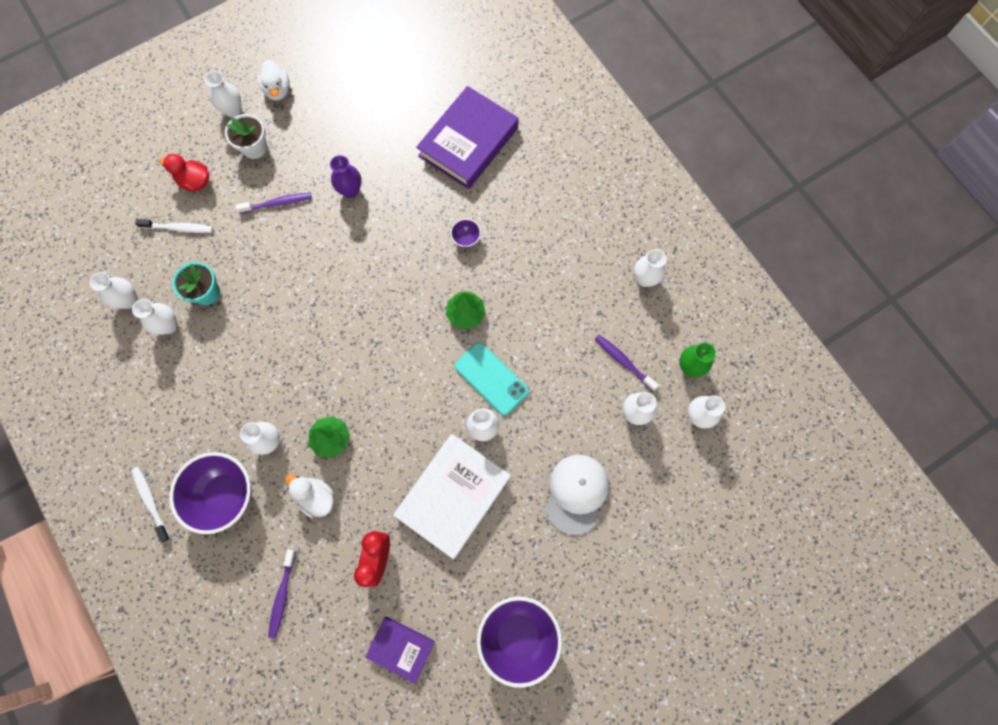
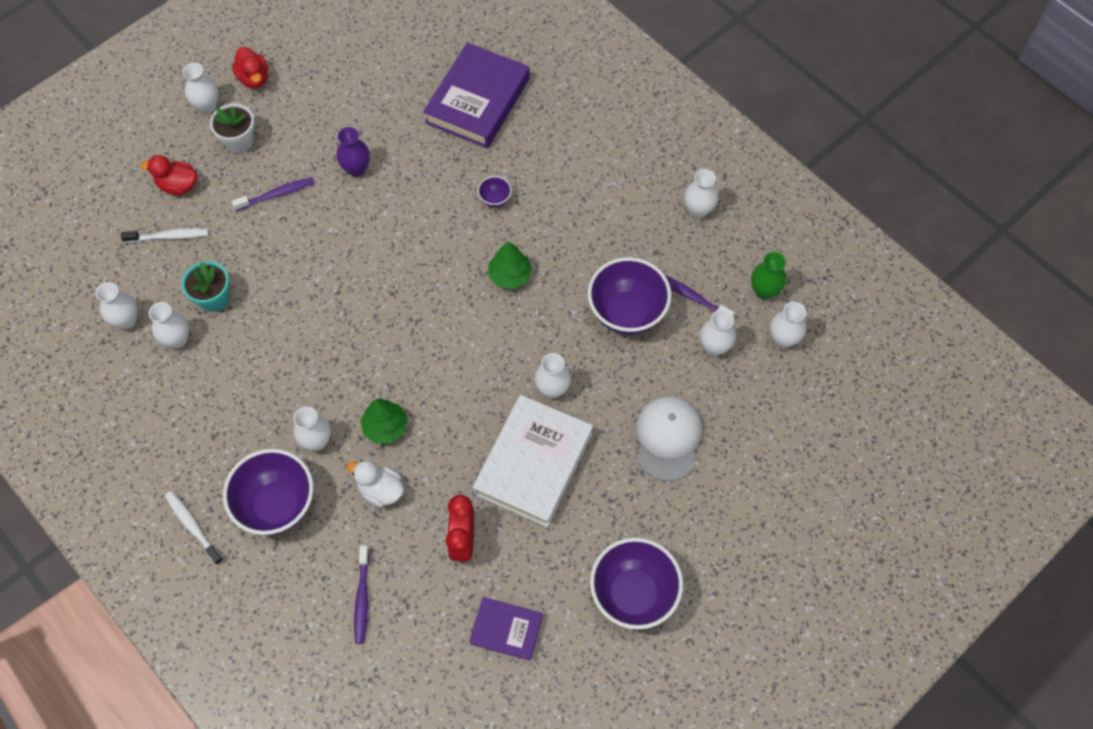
camera: 10 degrees left, 10 degrees down
white duck [257,60,290,101] -> red duck [232,47,268,88]
turquoise phone [455,342,529,416] -> none
none -> purple bowl [588,257,672,335]

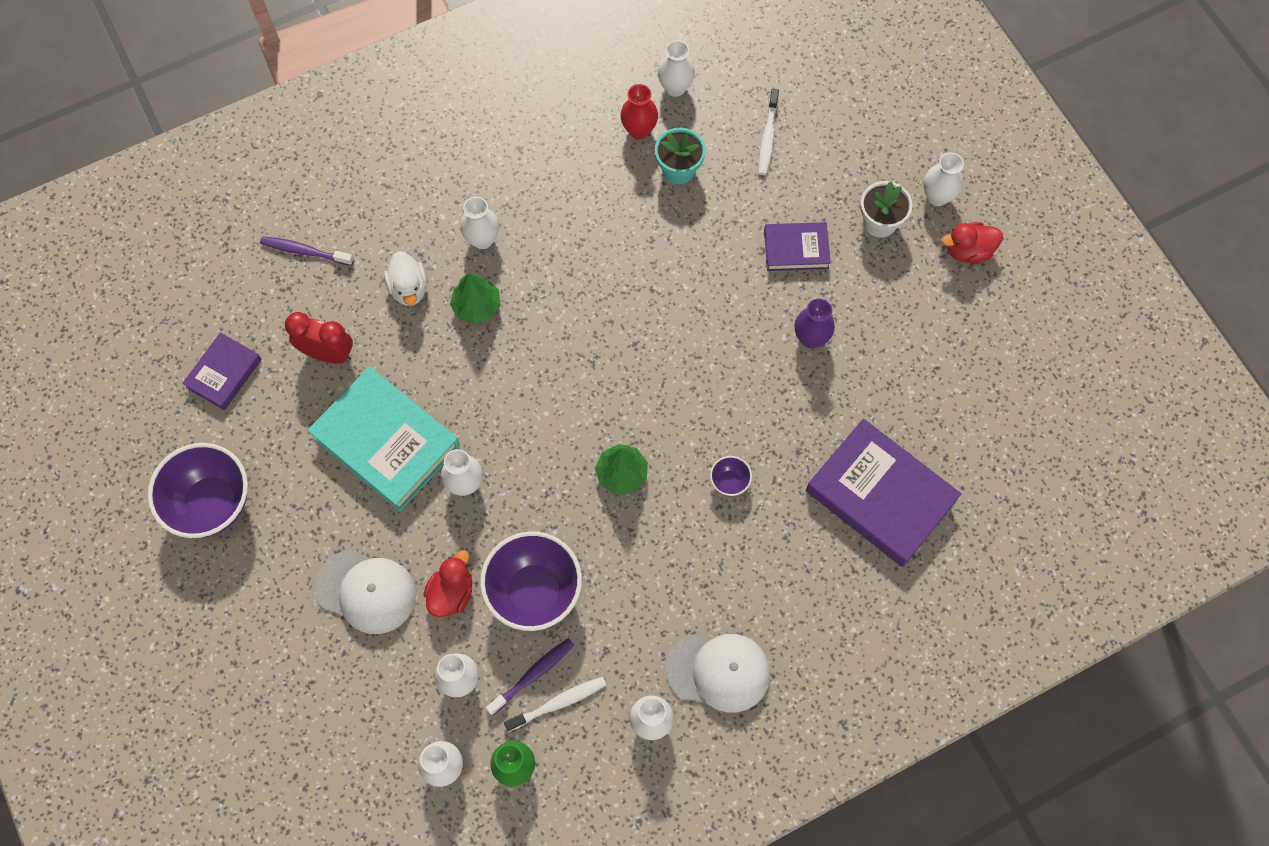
camera: 105 degrees right, 5 degrees up
red duck [141,155,197,195] -> red duck moved to [423,550,472,617]
white vase [149,302,189,348] -> red vase [620,84,658,139]
white toothbrush [165,491,223,565] -> white toothbrush moved to [504,677,606,732]
purple bowl [223,449,313,535] -> none
purple toothbrush [232,177,314,211] -> purple book [764,222,831,271]
white duck [347,460,404,507] -> white duck turned 120 degrees clockwise [384,251,427,306]
white book [473,395,593,527] -> turquoise book [308,367,460,512]
none -> white cap [666,634,770,712]

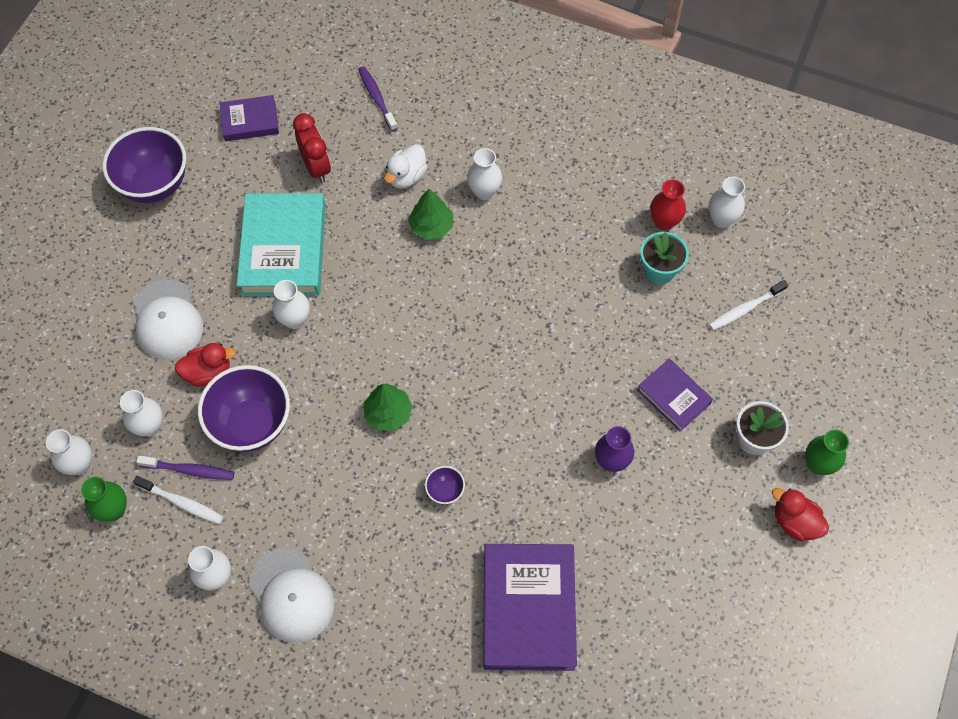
camera: 50 degrees right, 5 degrees down
white vase [924,152,964,206] -> green vase [805,429,849,475]

